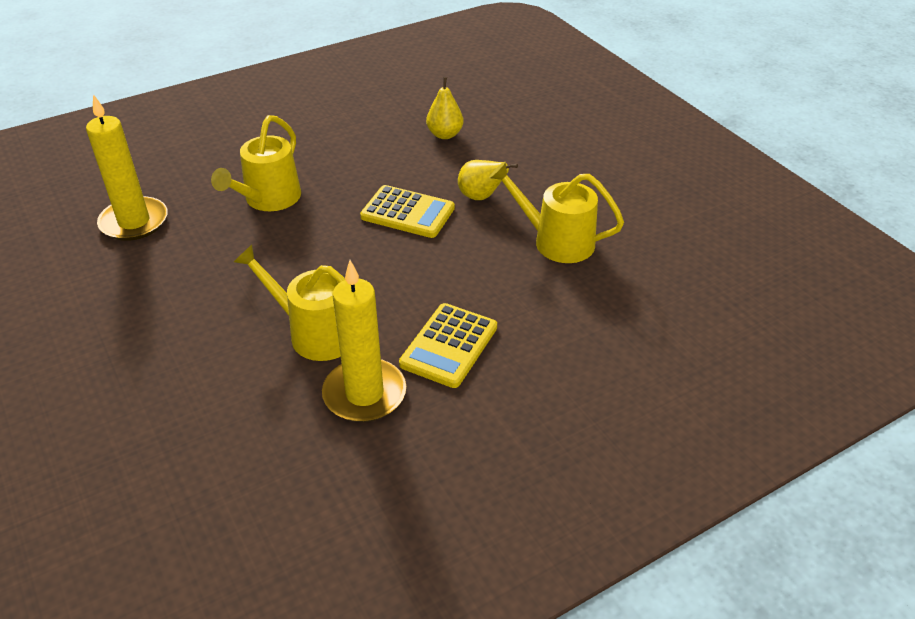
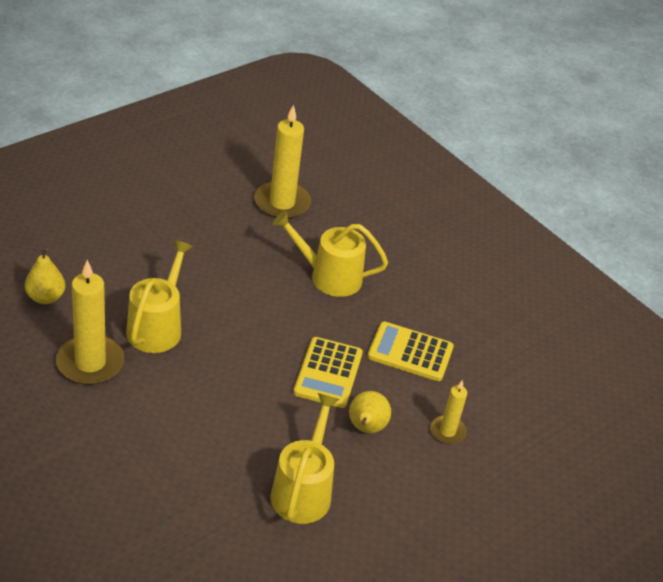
camera: 75 degrees right, 0 degrees up
yellow calculator [399,303,497,388] -> yellow calculator moved to [367,321,454,381]
yellow pear [426,77,464,139] -> yellow pear moved to [25,248,65,304]
none -> yellow candle [430,380,467,444]

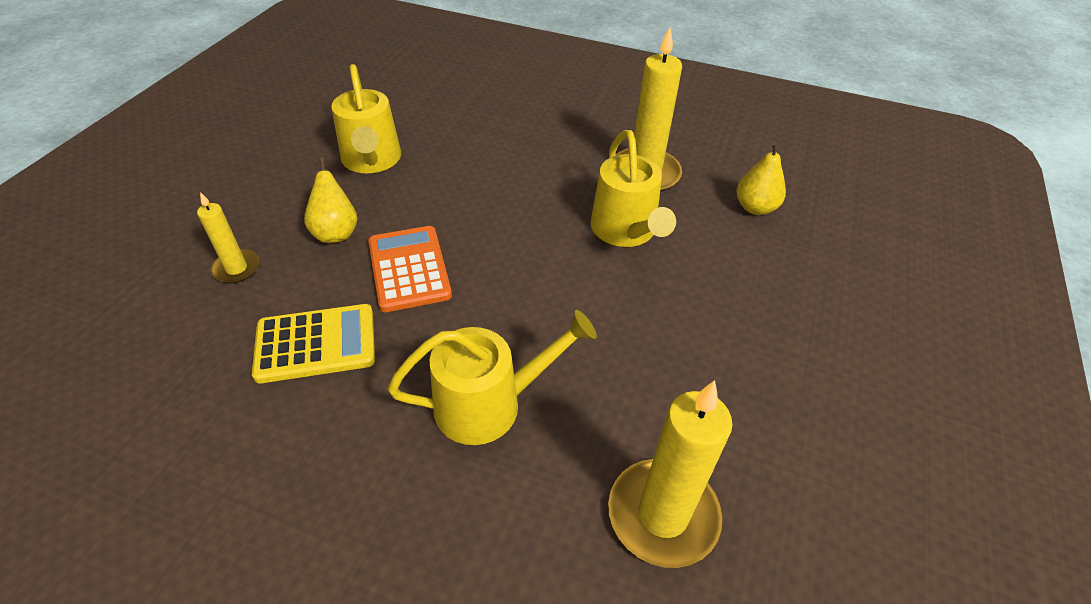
camera: 155 degrees right, 5 degrees up
yellow calculator [293,337,363,408] -> orange calculator [368,226,452,312]

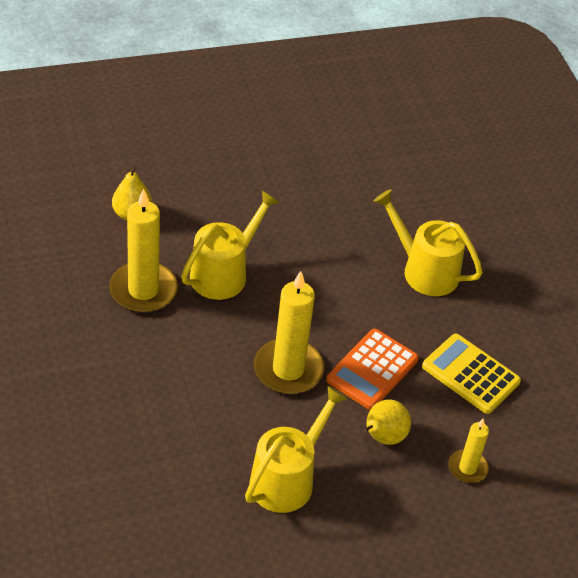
camera: 130 degrees left, 0 degrees up
yellow candle [608,380,732,568] -> yellow candle moved to [254,271,324,394]

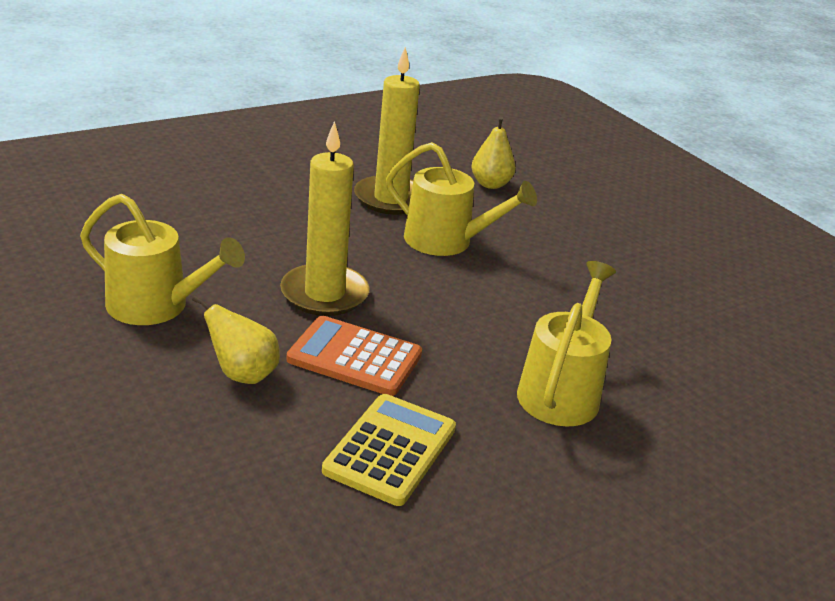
camera: 75 degrees right, 15 degrees down
yellow candle [449,419,489,483] -> none

